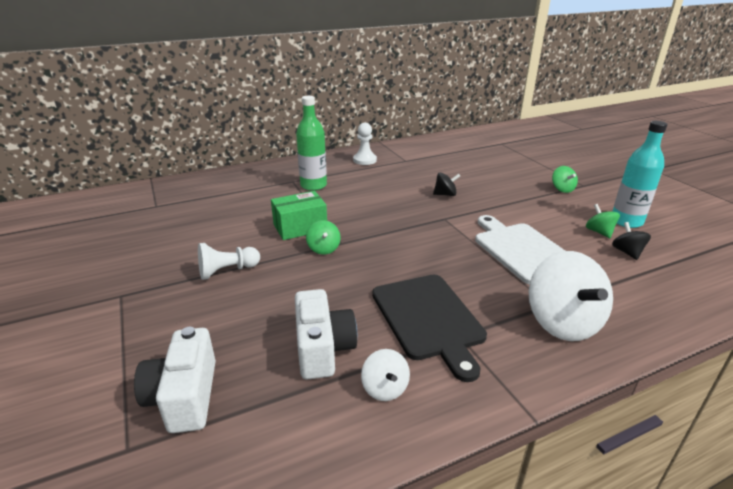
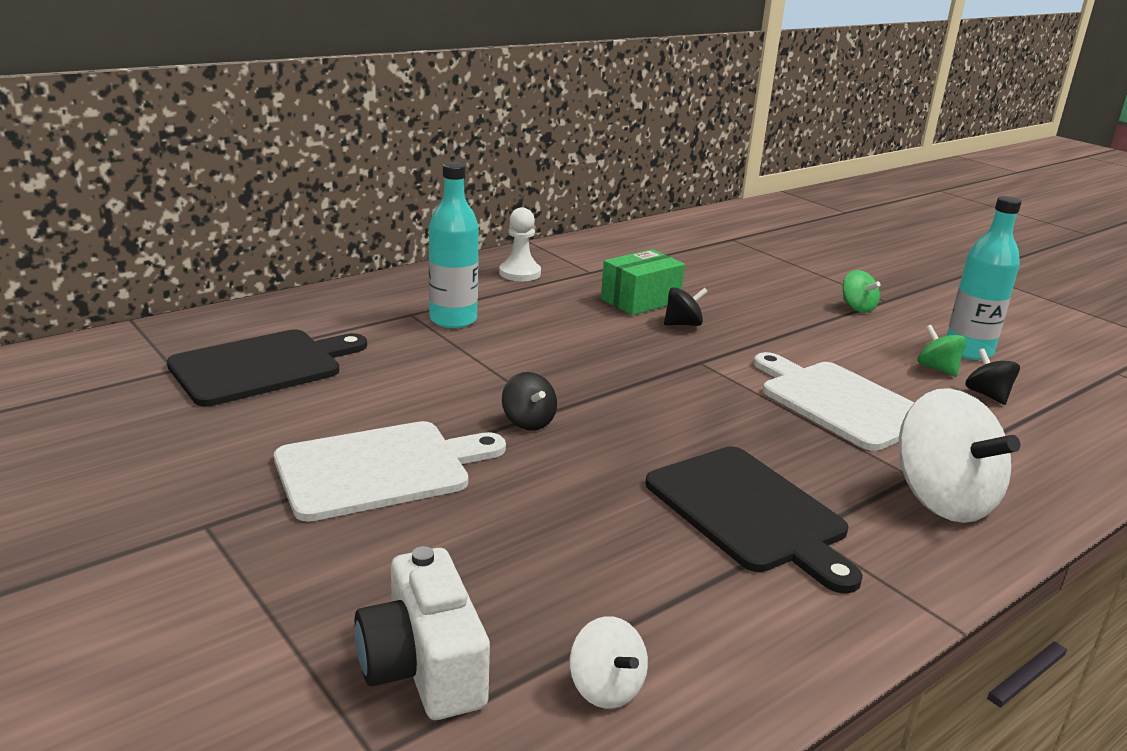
camera: 15 degrees left, 5 degrees down
white pawn [198,243,260,280] -> white cutting board [274,421,506,522]
green box [271,191,327,240] -> green box moved to [601,249,685,315]
white camera [295,289,357,379] -> none
green bottle [296,96,327,191] -> turquoise bottle [429,162,479,328]
green spinning top [306,220,341,255] -> black spinning top [502,372,557,431]
white spinning top [361,349,410,401] -> white spinning top moved to [570,616,648,709]
none -> black cutting board [167,329,367,407]

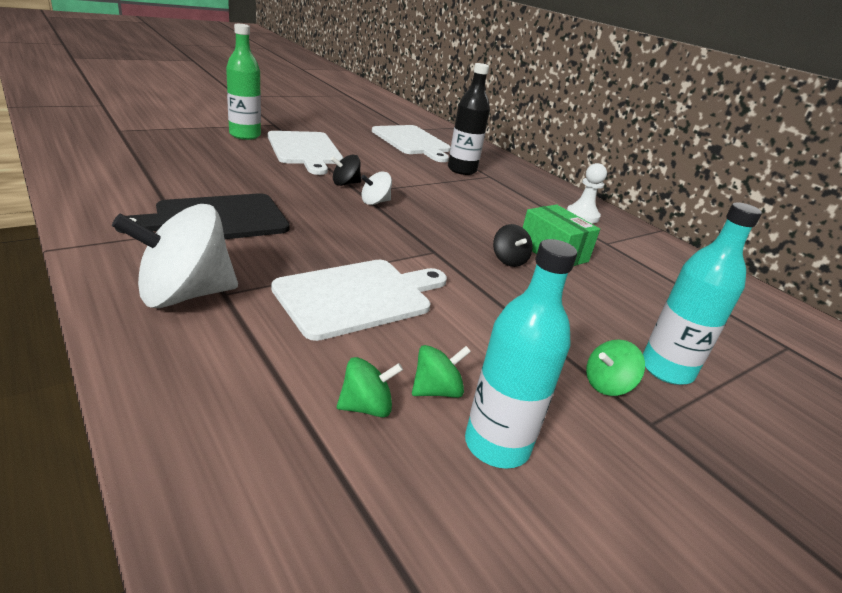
camera: 90 degrees right, 5 degrees up
black cutting board [167,329,367,407] -> white cutting board [372,125,451,162]
white camera [355,546,490,720] -> none
turquoise bottle [429,162,479,328] -> turquoise bottle moved to [643,202,762,385]
white spinning top [570,616,648,709] -> white spinning top moved to [361,171,392,205]
black spinning top [965,348,1020,405] -> green spinning top [337,357,403,417]
none -> green bottle [226,24,261,140]
none -> black bottle [448,63,490,175]

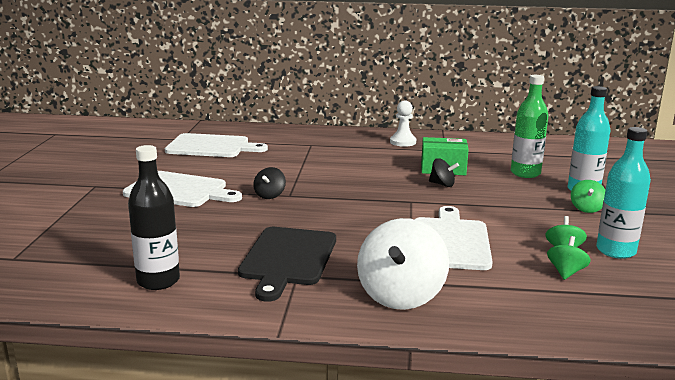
camera: 45 degrees left, 10 degrees down
green bottle [226,24,261,140] -> green bottle moved to [511,75,549,178]
white spinning top [361,171,392,205] -> none
black bottle [448,63,490,175] -> black bottle moved to [128,145,180,290]

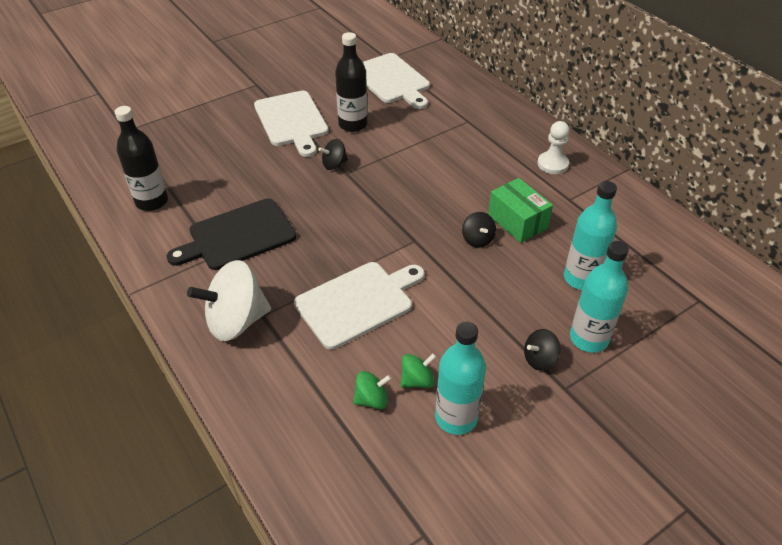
camera: 50 degrees right, 25 degrees up
green bottle [511,75,549,178] -> turquoise bottle [564,181,617,290]
green spinning top [571,180,605,213] -> black spinning top [524,329,561,371]
none -> black bottle [335,32,368,132]

